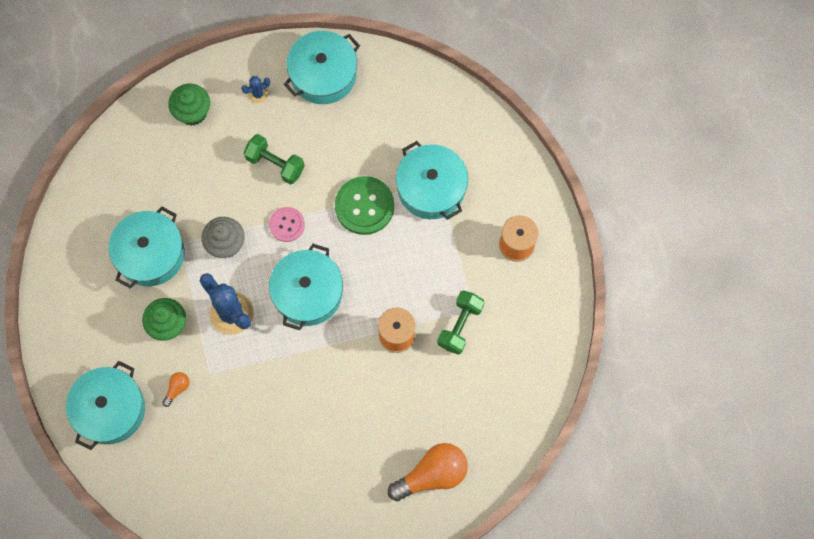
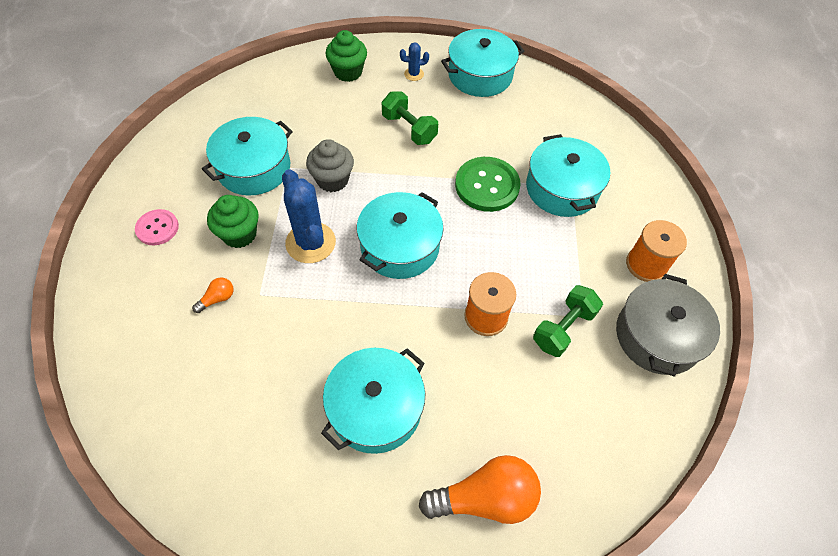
camera: 15 degrees right, 15 degrees down
turquoise pot [66,361,145,450] -> turquoise pot moved to [321,348,425,454]
pink button [269,207,305,242] -> pink button moved to [135,209,179,245]
none -> grey pot [616,274,720,377]

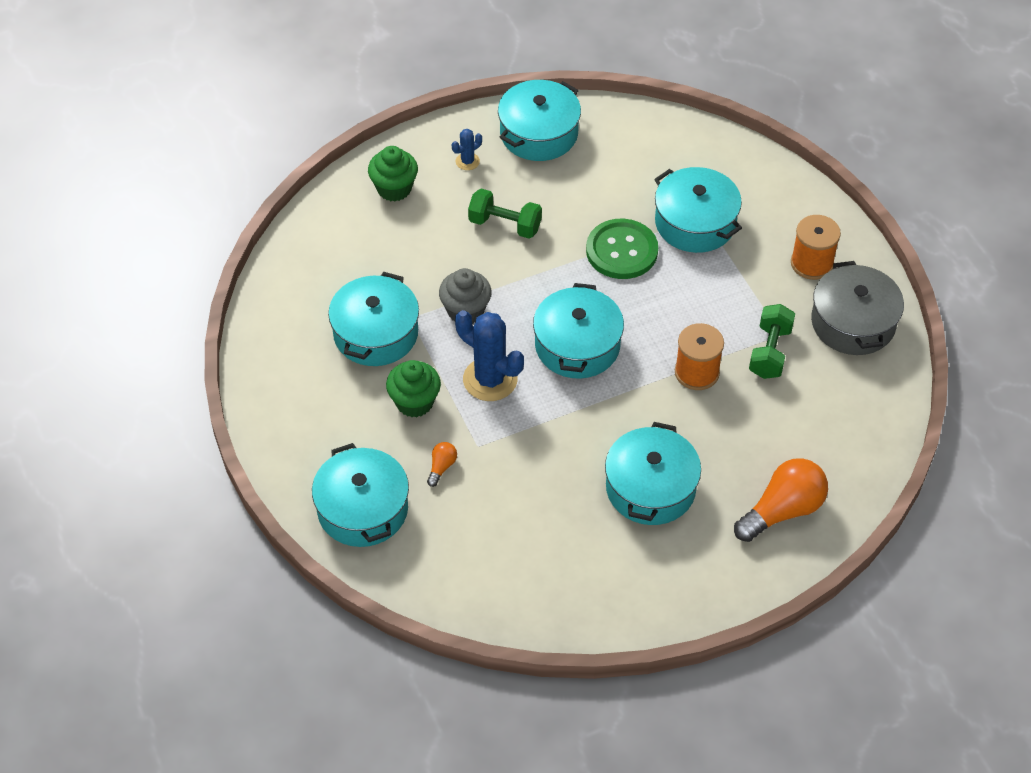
camera: 25 degrees left, 5 degrees down
pink button [135,209,179,245] -> none
none -> turquoise pot [312,443,409,547]

